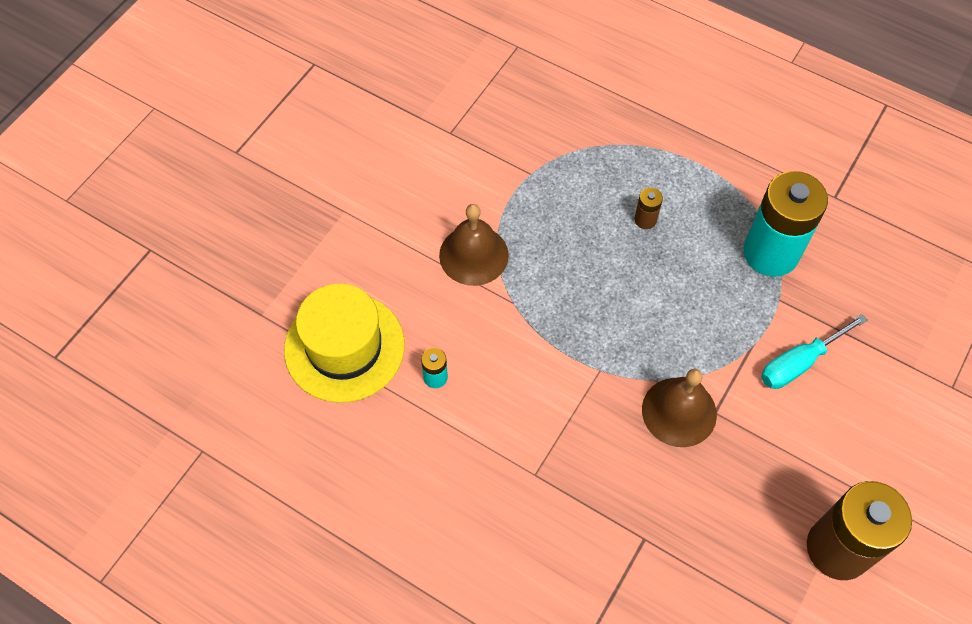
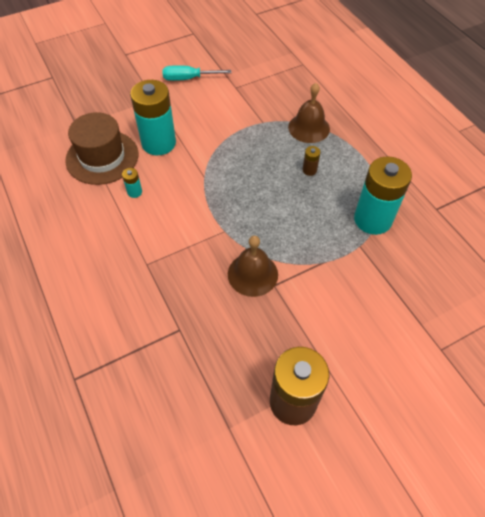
camera: 30 degrees right, 5 degrees down
yellow hat [284,284,405,403] -> brown hat [65,112,138,185]
brown bell [439,204,509,286] -> brown bell moved to [288,83,330,143]
turquoise screwdriver [761,314,867,389] -> turquoise screwdriver moved to [162,65,231,81]
none -> turquoise battery [130,80,176,155]

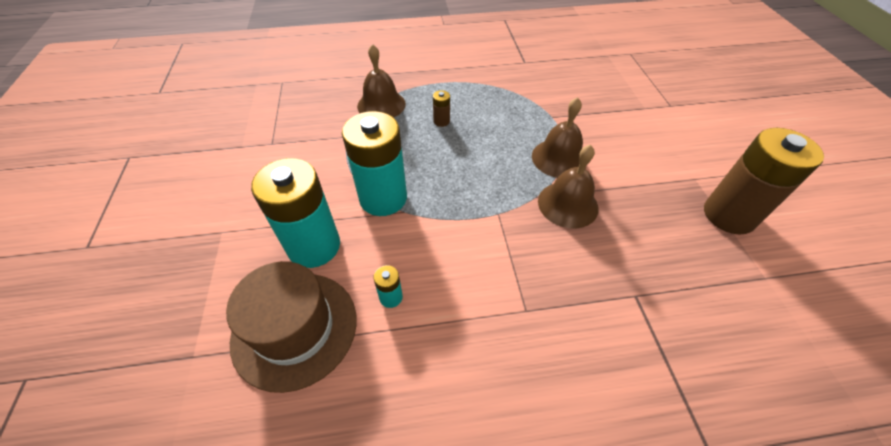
camera: 70 degrees left, 5 degrees down
turquoise screwdriver [162,65,231,81] -> none
turquoise battery [354,156,412,235] -> turquoise battery moved to [342,111,407,216]
none -> brown bell [532,97,583,178]

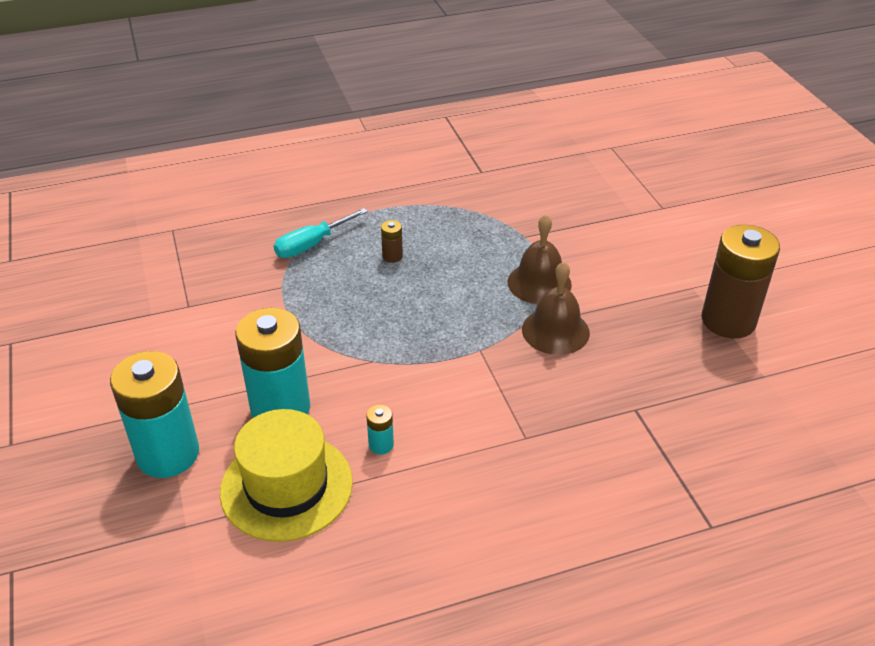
camera: 10 degrees left, 10 degrees down
brown hat [226,261,357,393] -> yellow hat [220,409,353,542]
turquoise battery [342,111,407,216] -> turquoise battery moved to [110,351,199,478]
brown bell [357,44,406,117] -> turquoise screwdriver [273,208,368,258]

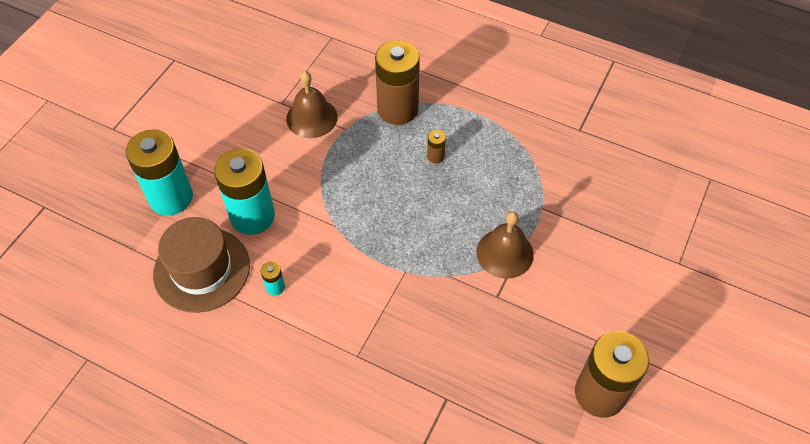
camera: 45 degrees right, 15 degrees up
yellow hat [220,409,353,542] -> brown hat [153,217,250,313]
turquoise screwdriver [273,208,368,258] -> brown battery [375,40,420,125]
brown bell [522,262,590,355] -> brown bell moved to [286,71,338,138]

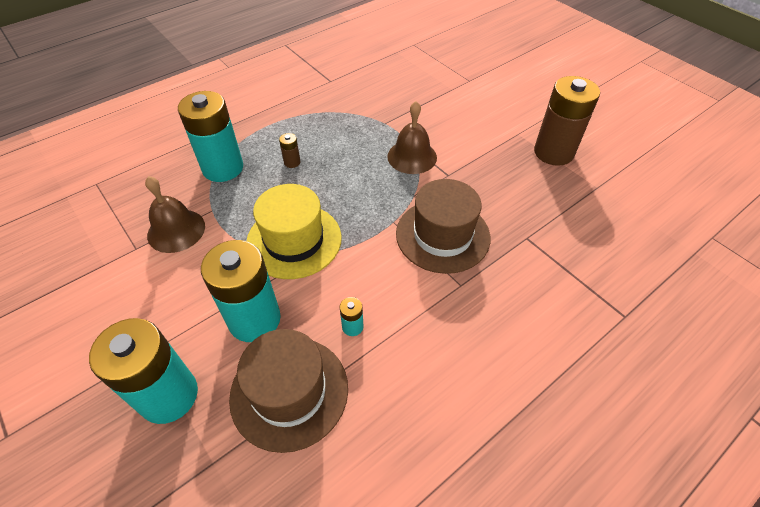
camera: 65 degrees left, 5 degrees down
brown battery [375,40,420,125] -> turquoise battery [178,91,243,182]
none -> yellow hat [247,184,342,279]
none -> brown hat [396,179,490,274]

